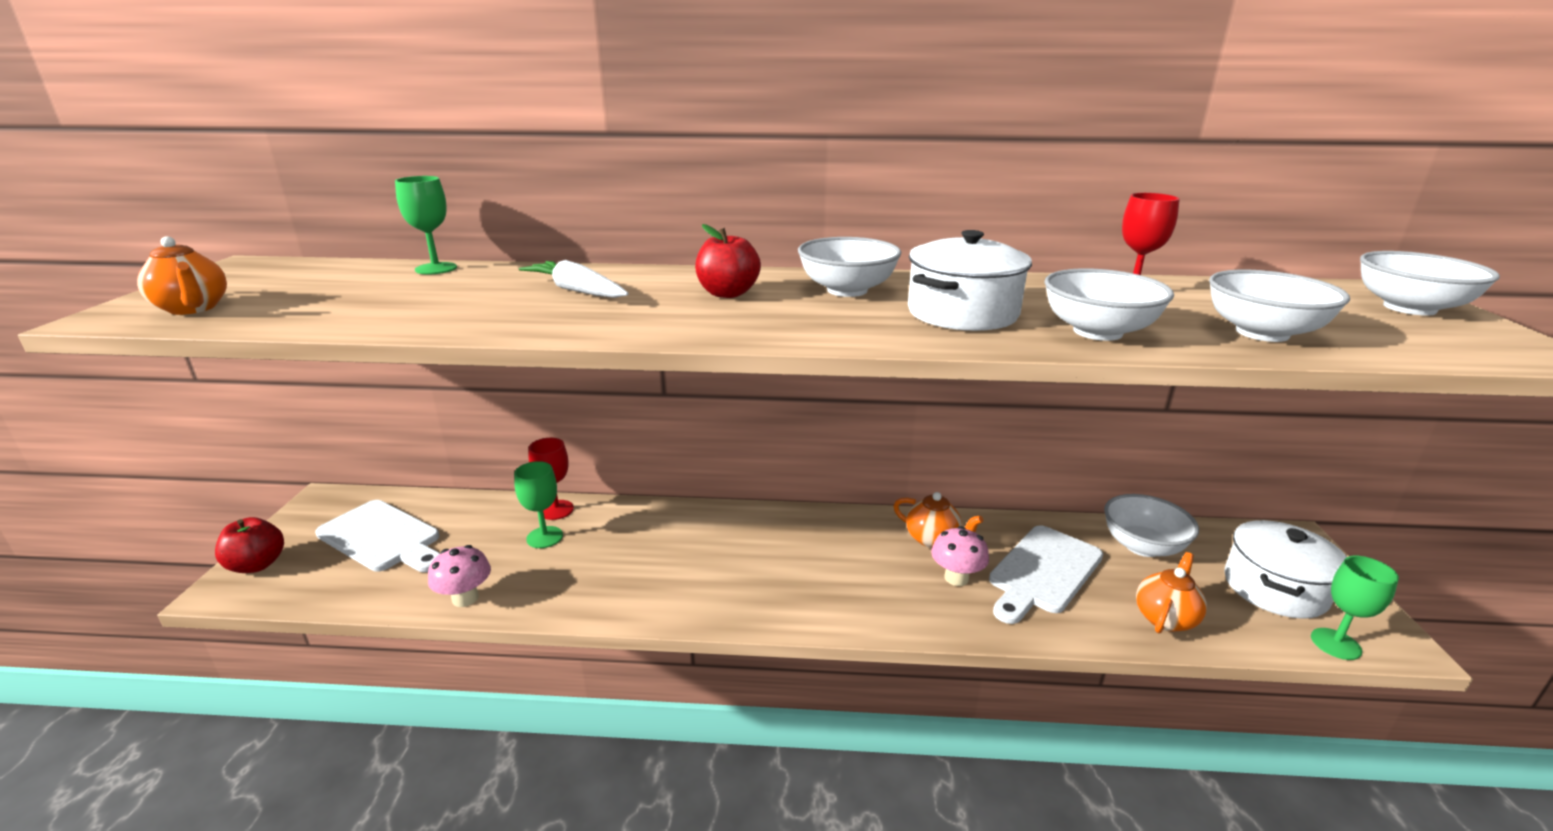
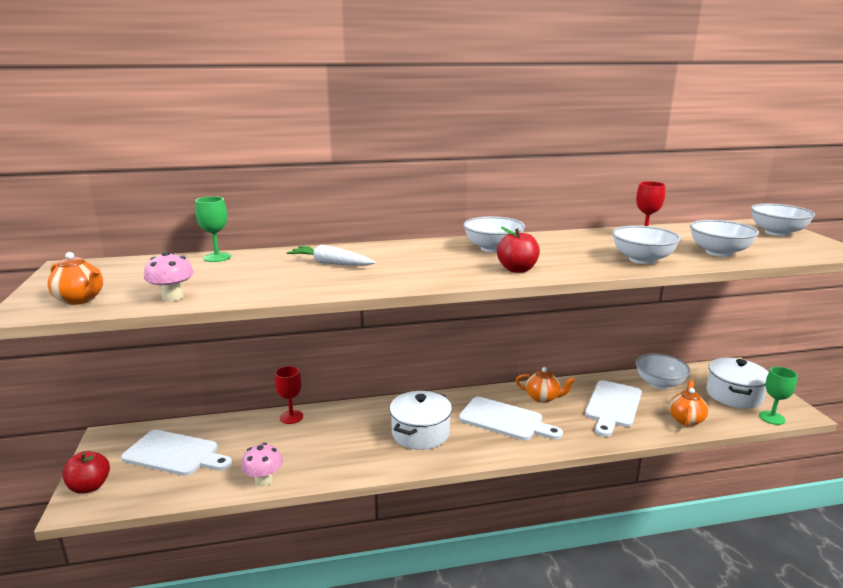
camera: 15 degrees left, 5 degrees down
green goblet [514,461,563,548] -> none
red apple [695,224,761,298] -> red apple moved to [497,227,540,273]
white pot [908,230,1032,331] -> white pot moved to [390,391,452,450]
pink mushroom [931,526,989,586] -> pink mushroom moved to [144,251,194,301]
none -> white cutting board [459,397,563,441]

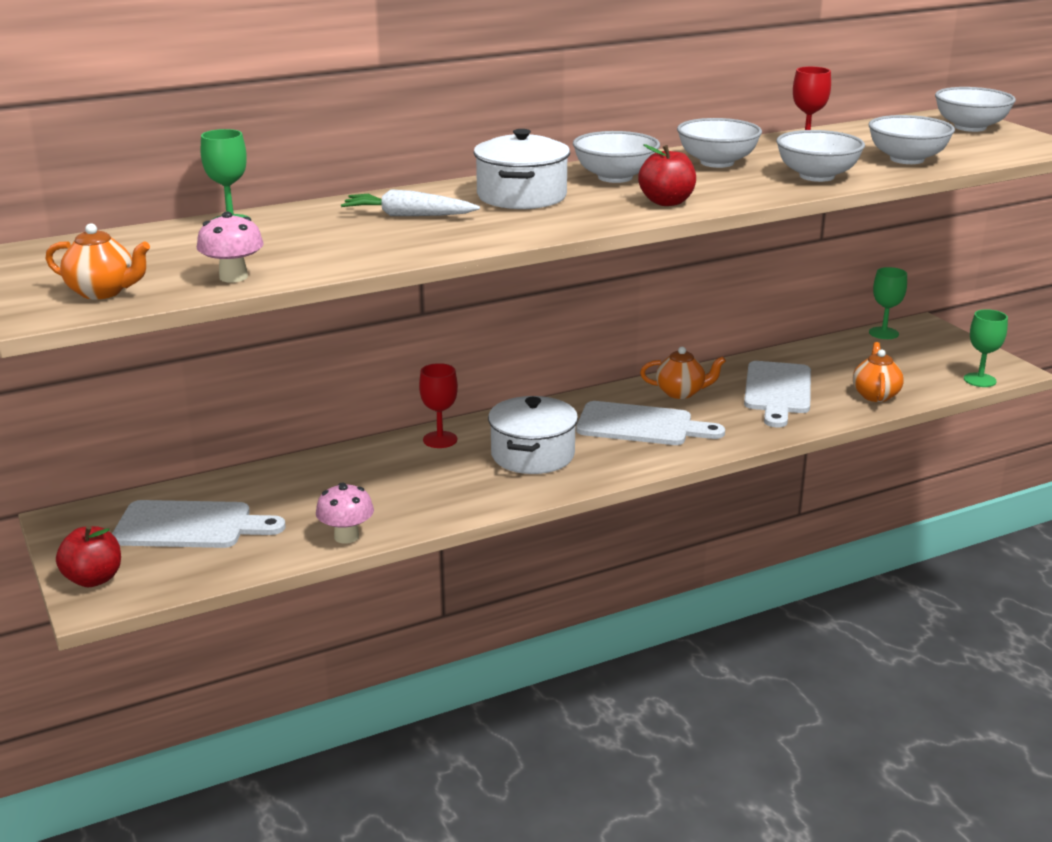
camera: 15 degrees left, 5 degrees up
red goblet [275,366,303,424] -> red goblet moved to [419,363,458,448]
white bowl [636,354,690,389] -> white bowl moved to [677,118,762,168]
white pot [706,358,769,409] -> white pot moved to [474,129,570,209]
none -> green goblet [869,267,907,339]

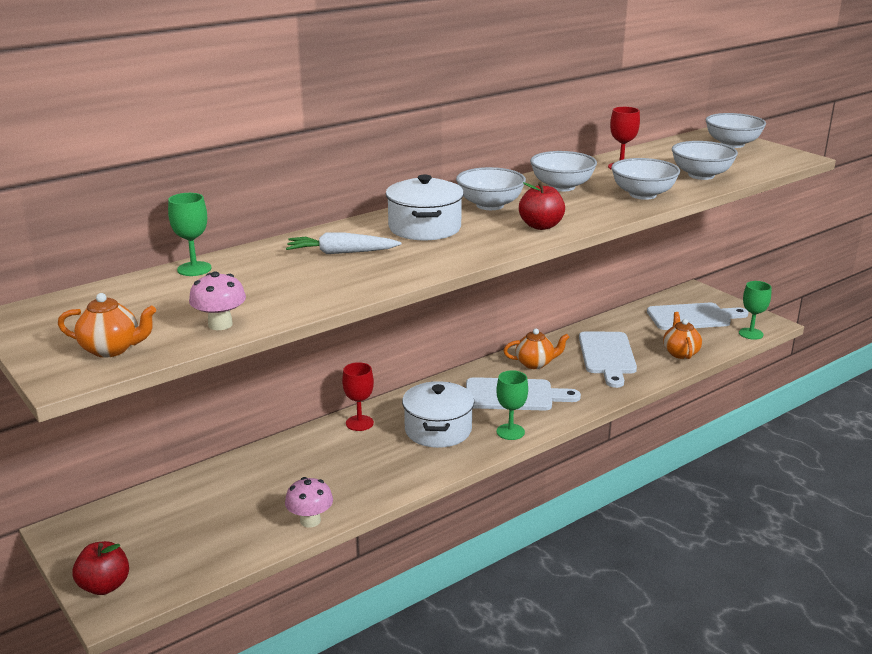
camera: 10 degrees left, 0 degrees up
white cutting board [112,500,285,548] -> white cutting board moved to [647,303,749,330]
green goblet [869,267,907,339] -> green goblet moved to [496,370,528,440]

